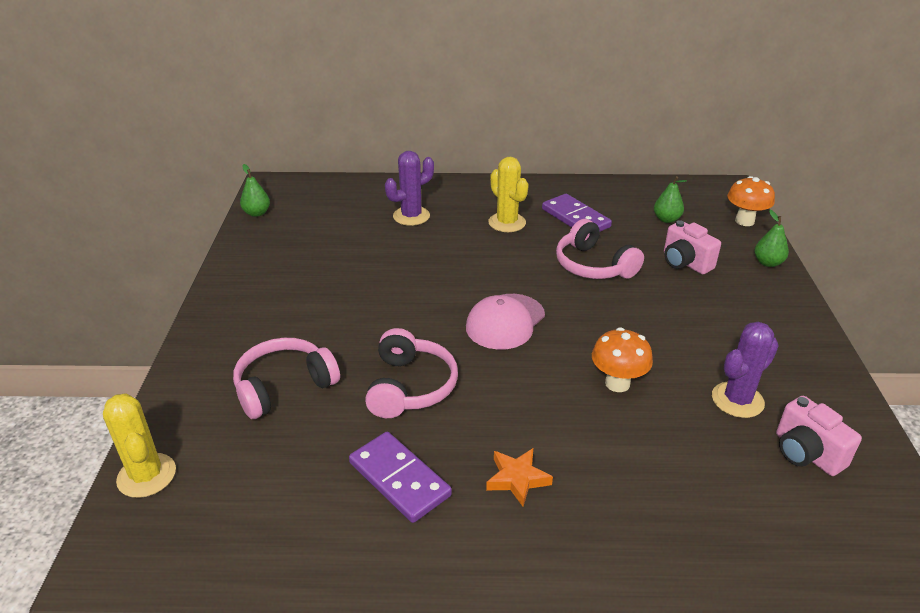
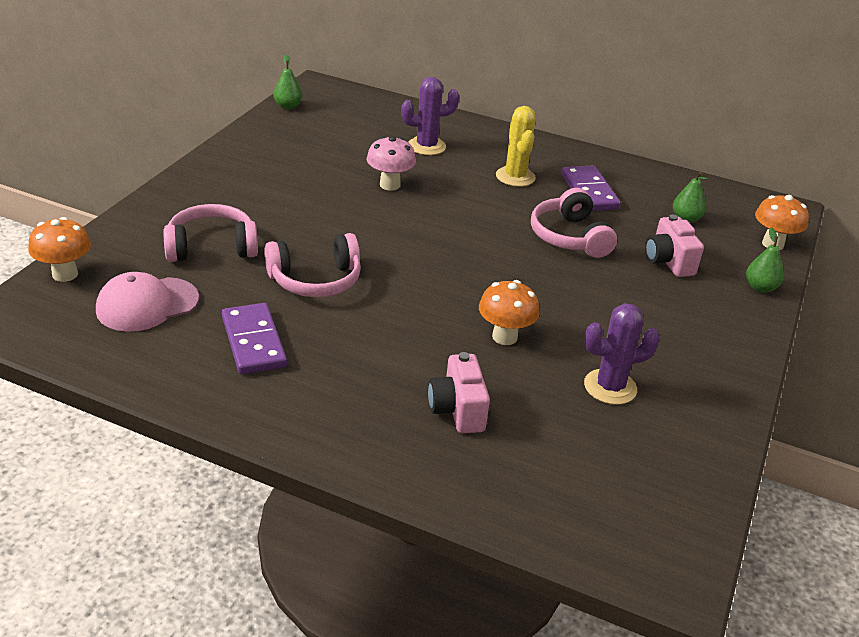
camera: 20 degrees right, 0 degrees up
yellow cactus [103,393,176,498] -> orange mushroom [28,217,91,282]
pink headphones [365,328,458,418] -> pink headphones turned 45 degrees clockwise [264,233,361,297]
pink cap [466,294,545,350] -> pink cap moved to [96,272,199,332]
orange star [486,448,553,507] -> none
pink camera [776,396,862,476] -> pink camera moved to [428,352,490,433]
none -> pink mushroom [367,136,416,190]

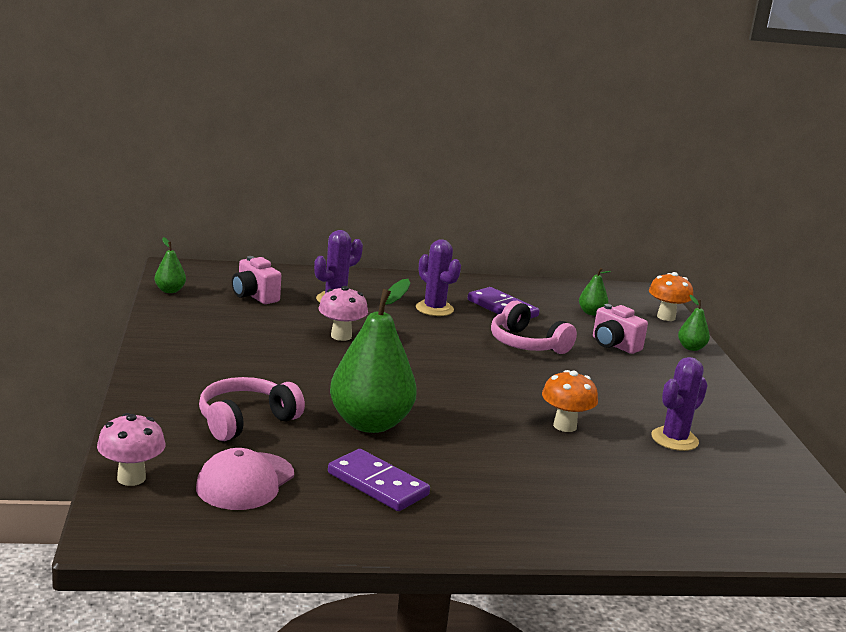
camera: 30 degrees left, 15 degrees down
orange mushroom [28,217,91,282] -> pink mushroom [97,413,165,486]
pink headphones [264,233,361,297] -> green pear [330,279,417,433]
pink camera [428,352,490,433] -> pink camera moved to [232,256,281,304]
yellow cactus [496,106,536,187] -> purple cactus [416,239,461,316]

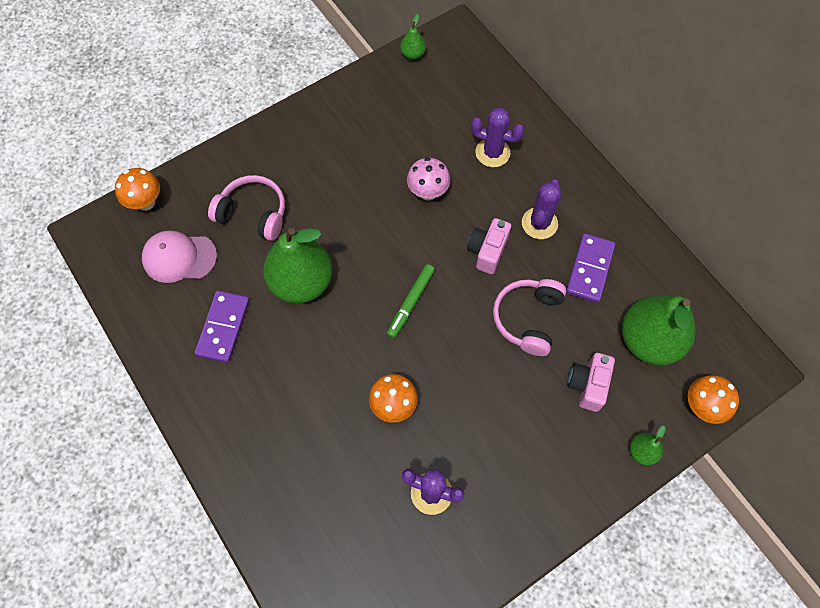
camera: 65 degrees right, 45 degrees up
pink mushroom [97,413,165,486] -> orange mushroom [115,168,160,211]
pink camera [232,256,281,304] -> pink camera moved to [467,218,511,274]
green pear [579,268,611,315] -> green pear [622,295,696,365], size x2.26
none -> green marker [387,264,435,338]

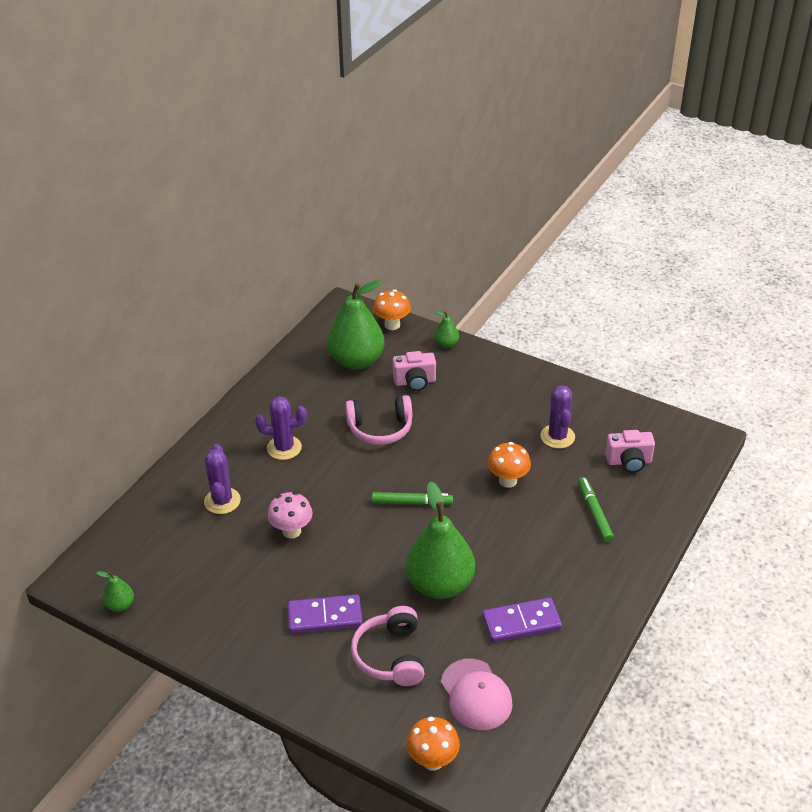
camera: 115 degrees left, 25 degrees down
pink camera [467,218,511,274] -> pink camera moved to [605,430,655,473]
purple domino [566,233,615,303] -> purple domino moved to [288,594,362,634]
none -> green marker [578,477,614,542]

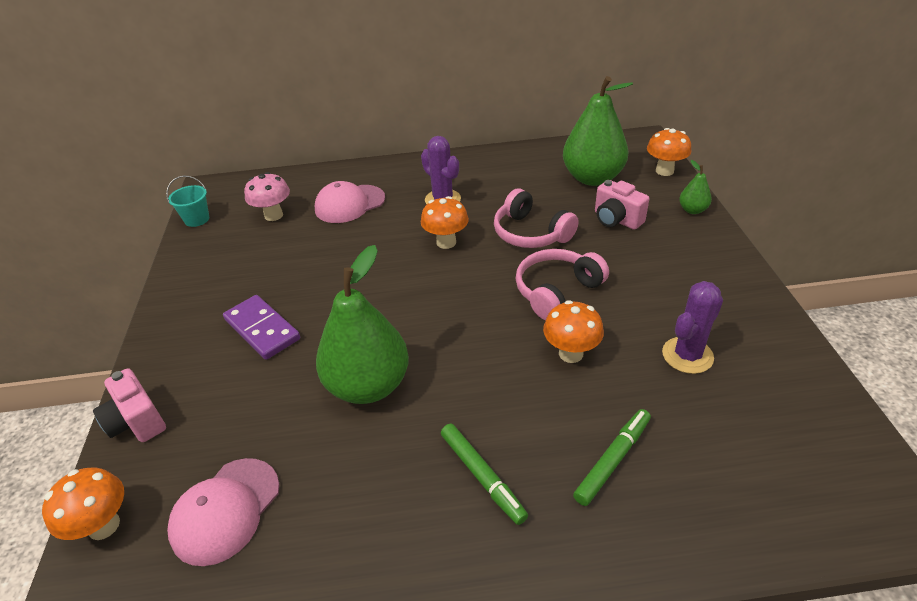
camera: 55 degrees right, 0 degrees up
green pear [96,571,134,612] -> turquoise bucket [166,176,209,227]
purple cactus [204,444,241,514] -> pink cap [315,181,385,223]
pink mushroom [268,492,313,539] -> pink mushroom moved to [244,172,290,221]
pink headphones [351,606,425,686] -> pink headphones moved to [516,249,609,320]
green marker [372,492,453,505] -> green marker moved to [441,424,528,525]
purple domino [482,598,562,643] -> none
pink camera [605,430,655,473] -> pink camera moved to [93,368,166,442]
none -> orange mushroom [421,196,469,249]

